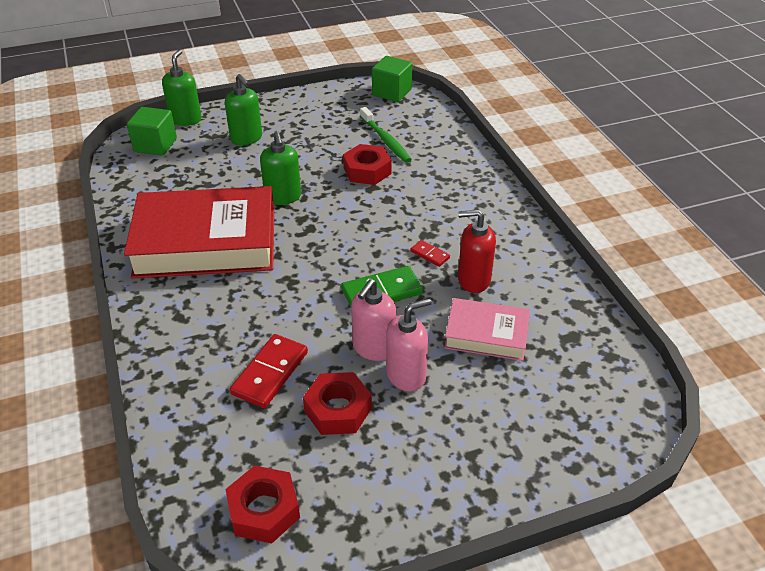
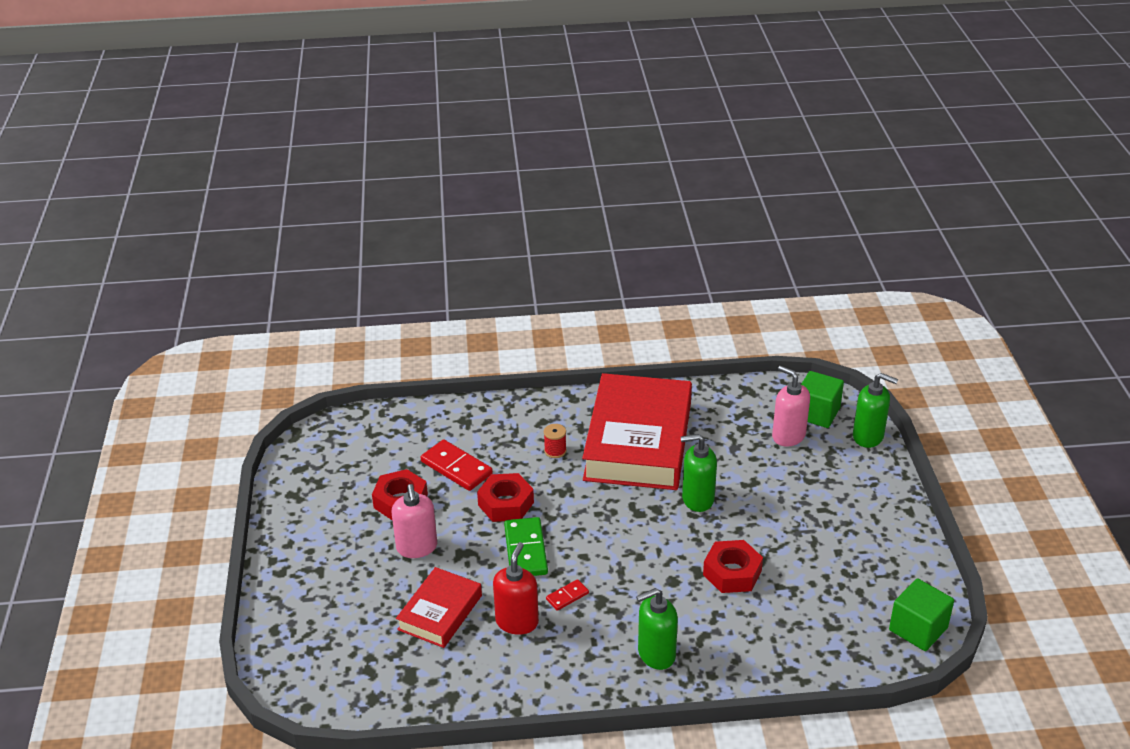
camera: 105 degrees right, 5 degrees down
green soap dispenser [225,74,262,145] -> green soap dispenser moved to [636,588,678,670]
red nut [225,465,300,544] -> red nut moved to [477,473,534,522]
pink soap dispenser [351,279,396,361] -> pink soap dispenser moved to [772,366,810,447]
green toothbrush [360,107,412,163] -> none
pink book [444,298,530,361] -> red book [396,567,482,648]
none -> red spool [544,424,567,458]

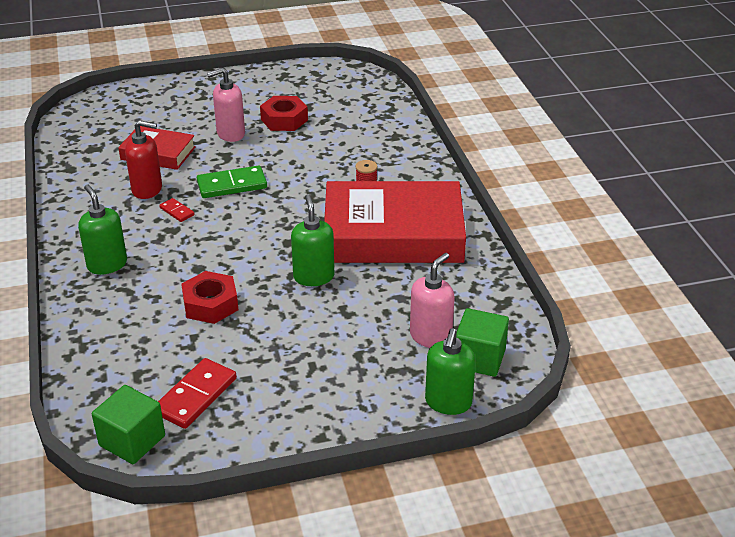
camera: 80 degrees right, 0 degrees up
red domino [421,440,493,491] -> red domino moved to [158,358,237,429]
red nut [477,473,534,522] -> none

